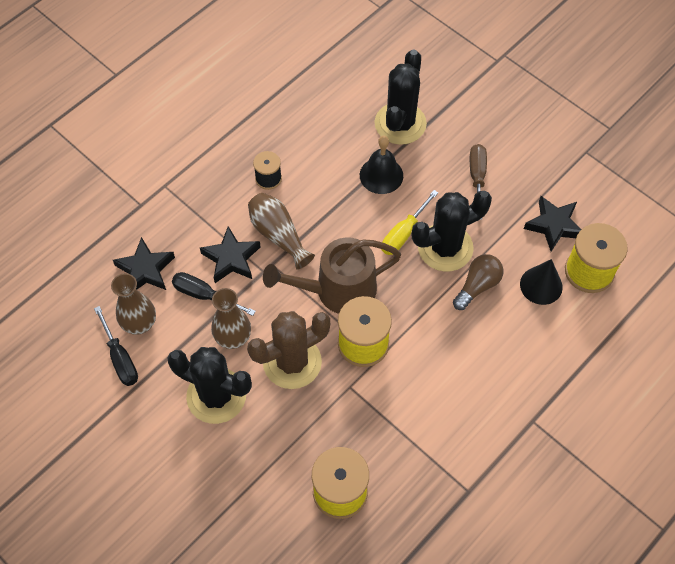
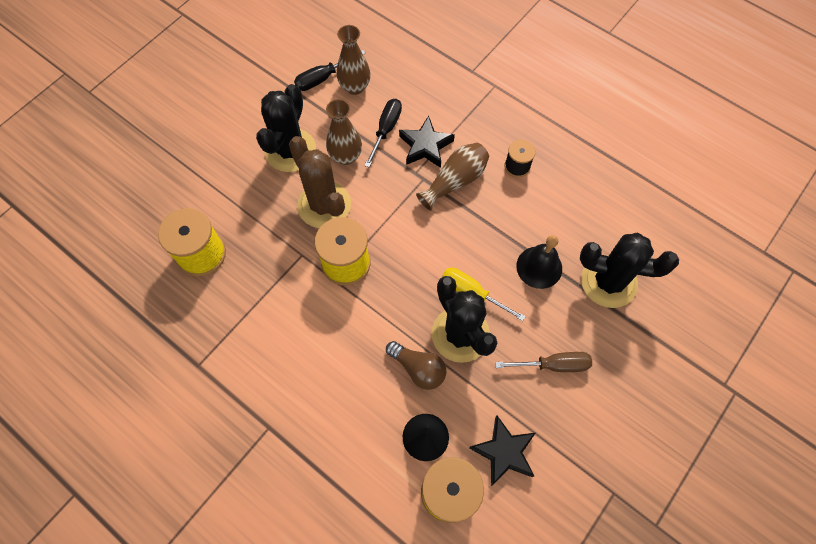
camera: 85 degrees right, 5 degrees up
black star [113,237,175,290] -> none
brown watering can [263,237,401,314] -> none

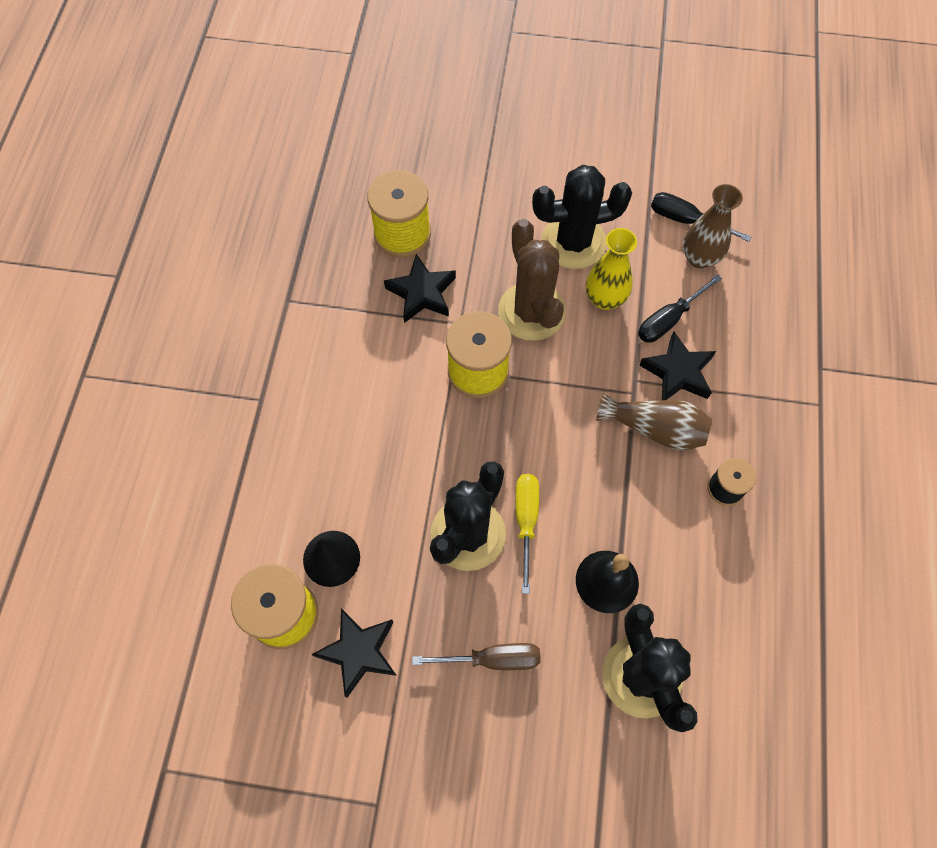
camera: 60 degrees right, 0 degrees up
brown cactus [289,136,351,228] -> brown cactus turned 45 degrees counterclockwise [498,219,566,341]
brown vase [326,99,362,165] -> yellow vase [586,228,637,310]
black screwdriver [364,99,402,167] -> black screwdriver turned 150 degrees clockwise [638,274,722,343]
brown light bulb [386,341,446,390] -> none
brown screwdriver [495,352,592,372] -> brown screwdriver turned 60 degrees counterclockwise [412,643,541,670]
none -> black star [384,254,456,323]

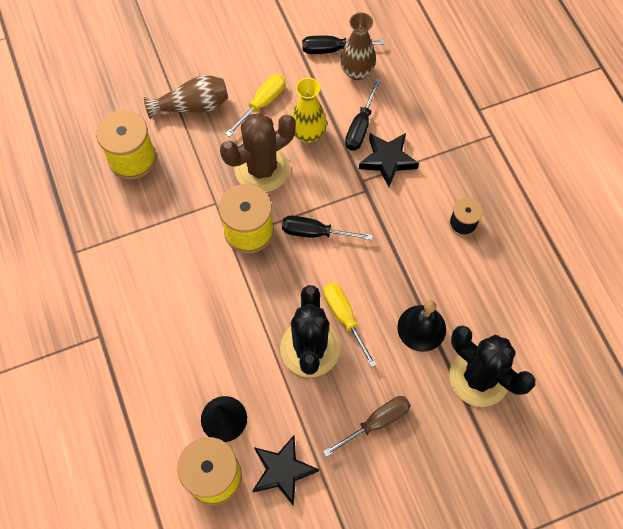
camera: 30 degrees left, 0 degrees up
black star [384,254,456,323] -> none
brown cactus [498,219,566,341] -> brown cactus turned 75 degrees counterclockwise [220,113,296,192]
black cactus [532,165,632,269] -> yellow screwdriver [225,74,285,137]
brown vase [596,392,712,450] -> brown vase moved to [144,75,228,119]
none -> black screwdriver [282,216,373,240]

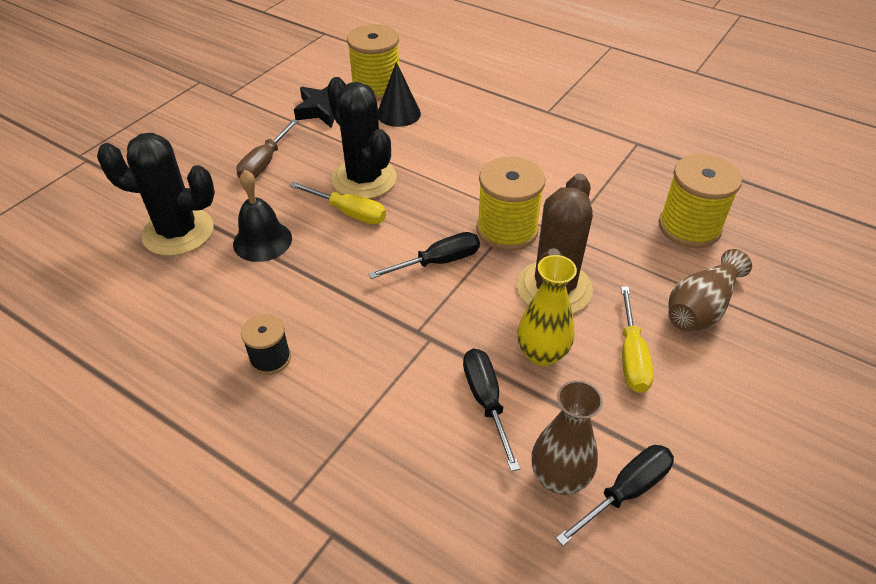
camera: 145 degrees right, 20 degrees down
black star [359,133,419,187] -> none

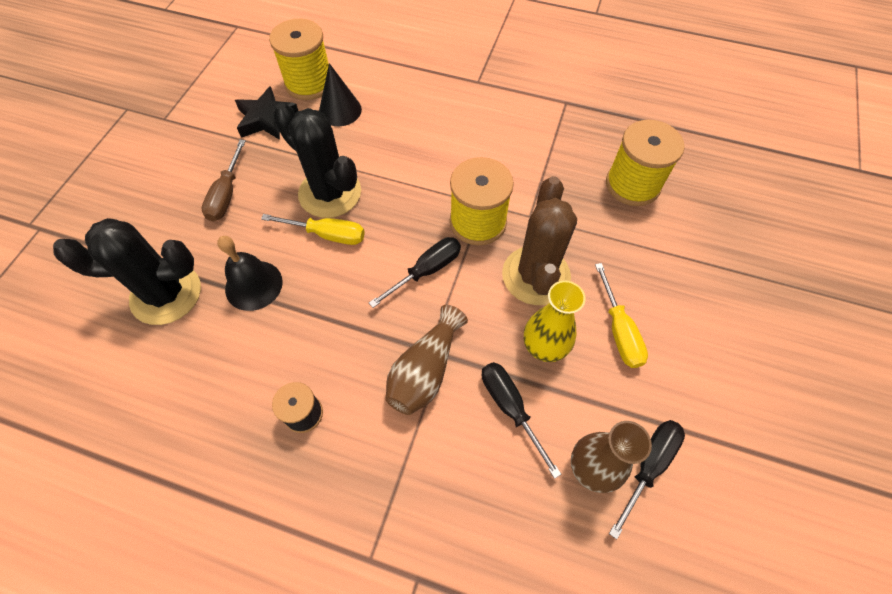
camera: 15 degrees left, 15 degrees up
brown vase [668,249,752,331] -> brown vase moved to [386,305,468,415]

